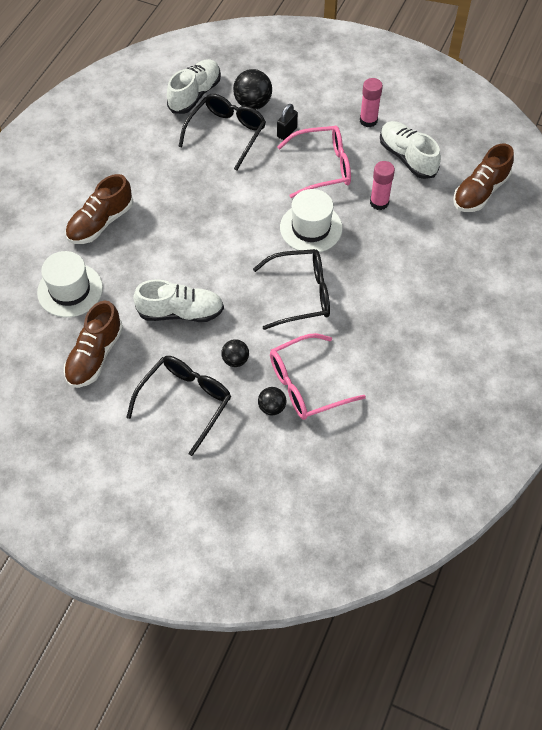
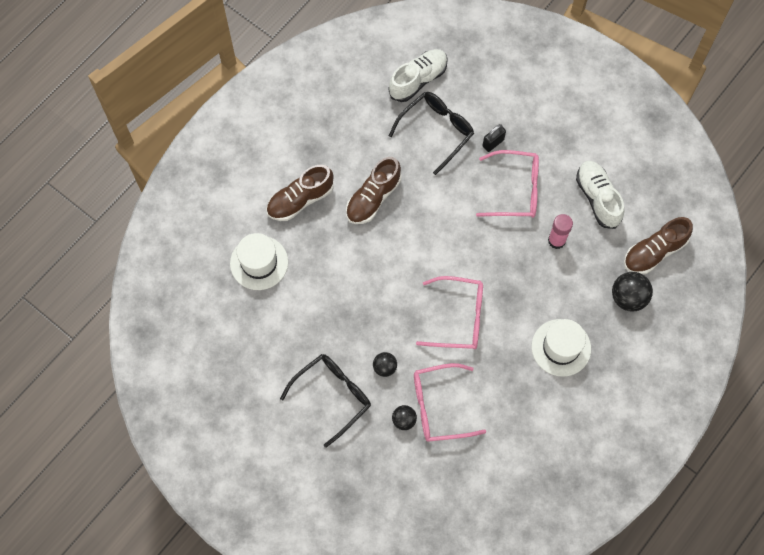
camera: 15 degrees right, 10 degrees up
brown shoe [64,301,123,388] -> brown shoe moved to [346,157,402,224]
white shoe [133,279,224,322] -> none
black ball [233,69,272,110] -> black ball moved to [612,272,653,312]
black glasses [253,249,330,330] -> pink glasses [416,276,483,349]
white hat [280,189,342,252] -> white hat moved to [531,319,591,377]
pink glue stick [360,78,383,127] -> none

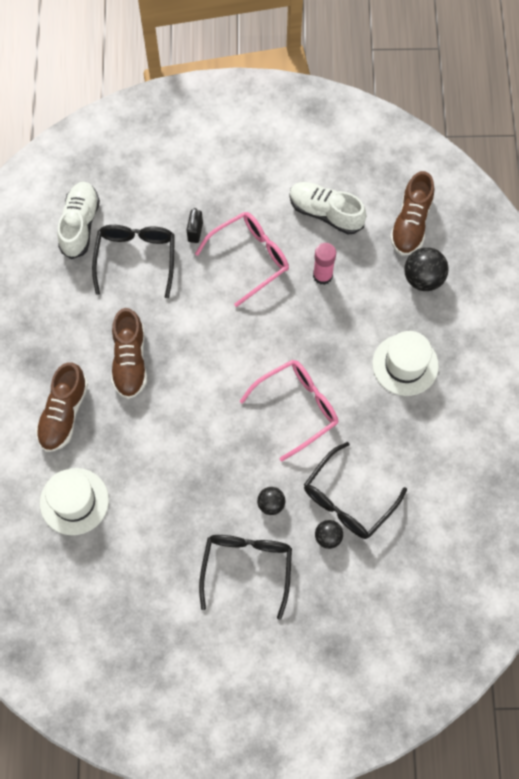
camera: 40 degrees left, 0 degrees up
pink glasses [414,363,486,442] -> black glasses [304,442,407,539]

